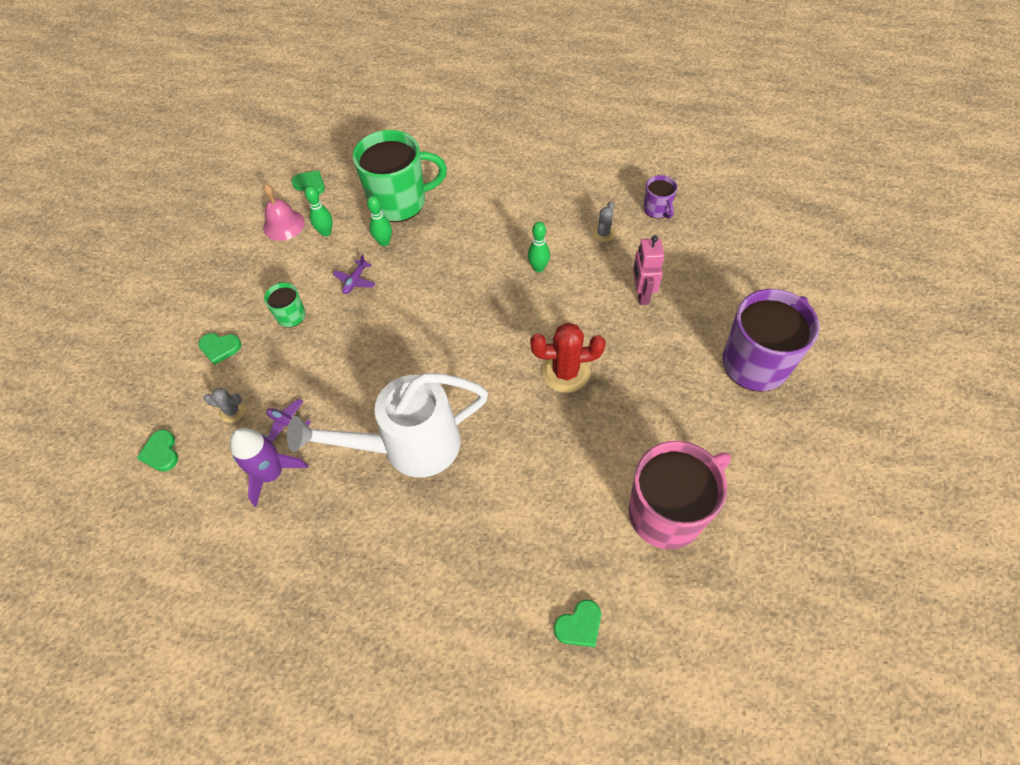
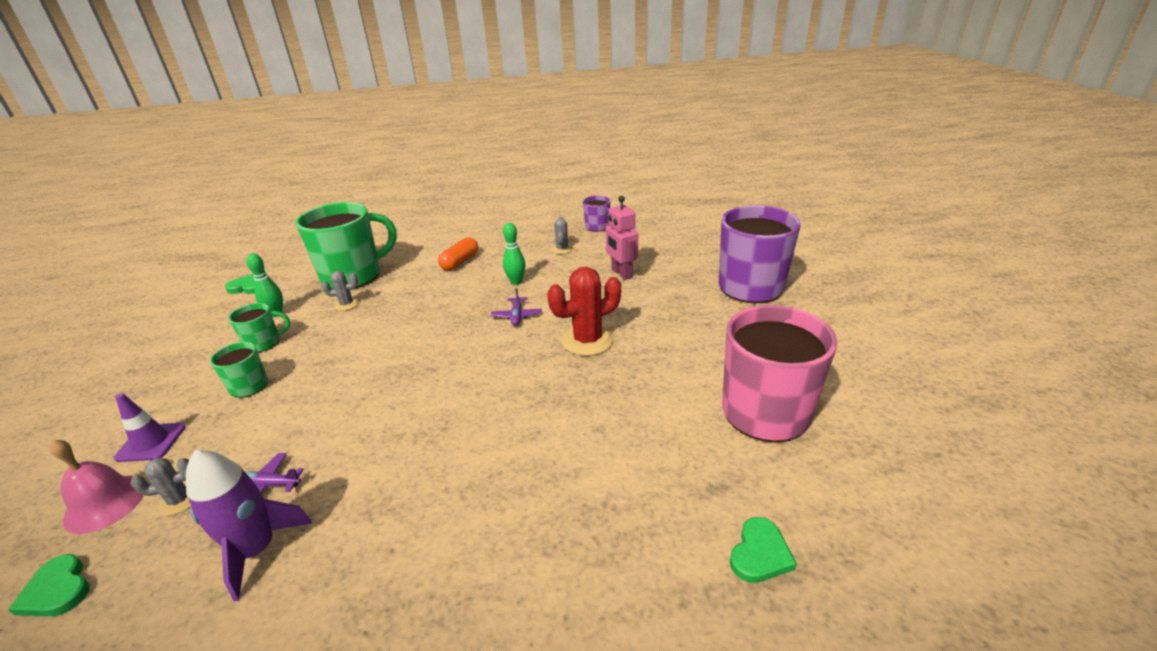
camera: 25 degrees left, 25 degrees down
green heart [199,333,241,365] -> purple traffic cone [114,393,185,462]
pink bell [263,185,305,241] -> pink bell moved to [50,440,144,534]
white watering can [287,373,488,478] -> none
purple plane [333,254,376,294] -> purple plane moved to [491,288,542,326]
green bowling pin [367,196,392,246] -> grey cactus [321,271,359,311]
none -> green mug [229,303,290,353]
none -> orange capsule [438,238,478,271]

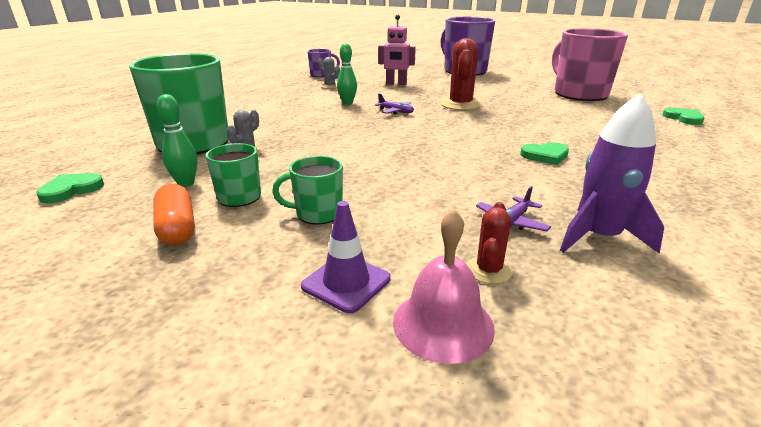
camera: 55 degrees left, 5 degrees down
green heart [8,554,90,616] -> green heart moved to [520,142,569,165]
grey cactus [131,458,191,515] -> red cactus [467,202,513,284]
orange capsule [438,238,478,271] -> orange capsule moved to [153,184,195,246]

